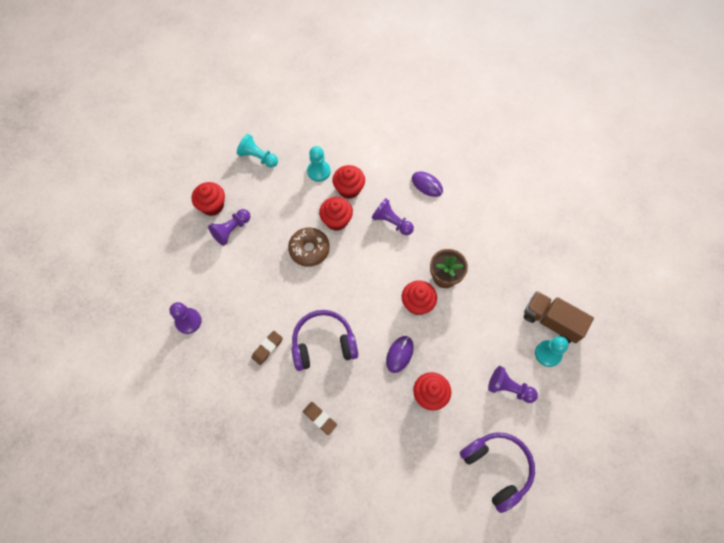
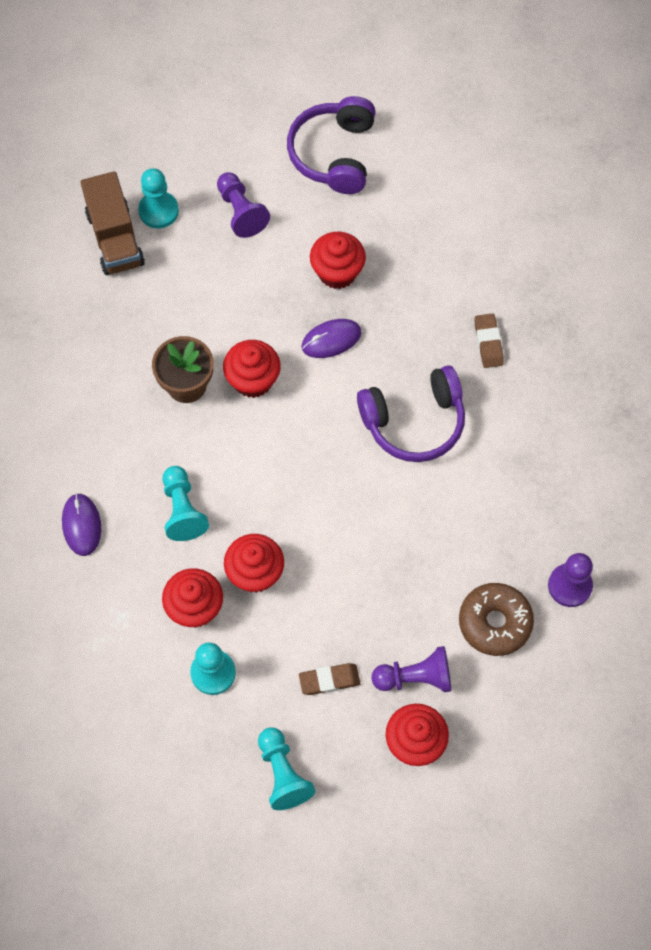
camera: 140 degrees left, 0 degrees up
brown eraser [251,331,283,365] -> brown eraser moved to [299,663,361,695]
brown donut [288,227,330,267] -> brown donut moved to [459,583,534,656]
purple headphones [292,310,358,371] -> purple headphones turned 45 degrees counterclockwise [357,365,465,462]
purple pawn [372,198,414,235] -> turquoise pawn [162,466,209,541]

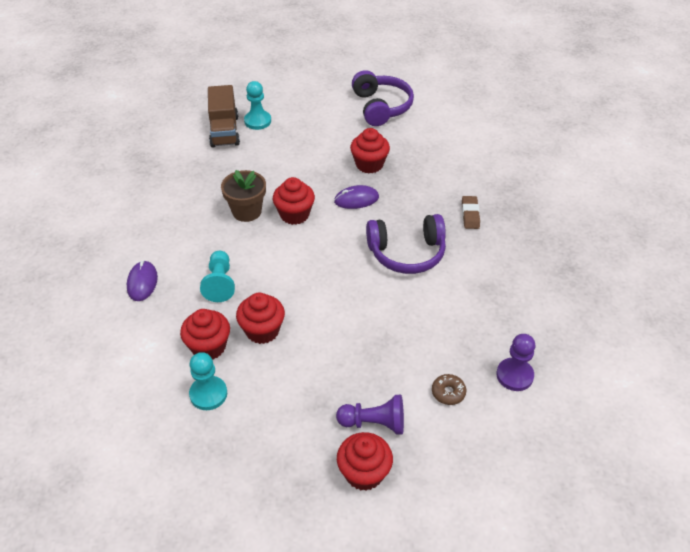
camera: 10 degrees right, 20 degrees down
purple pawn [217,172,270,238] -> none
turquoise pawn [258,727,316,810] -> none
purple headphones [287,96,376,194] -> purple headphones turned 150 degrees clockwise [352,70,414,126]
brown eraser [299,663,361,695] -> none
brown donut [459,583,534,656] -> brown donut [432,374,466,405], size x0.55

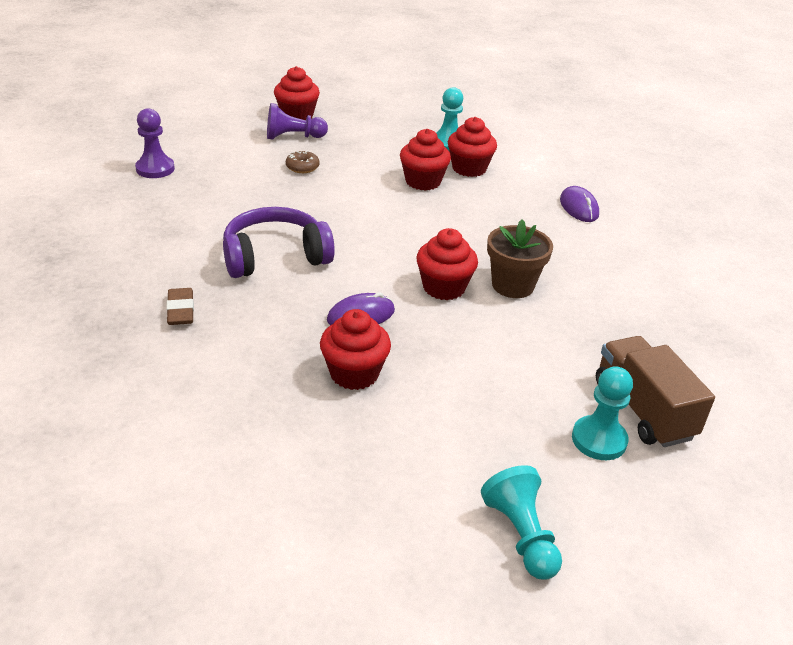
camera: 165 degrees right, 10 degrees down
turquoise pawn [200,251,235,302] -> turquoise pawn moved to [481,465,562,580]
purple headphones [352,70,414,126] -> none
brown donut [432,374,466,405] -> brown donut moved to [286,151,319,173]

